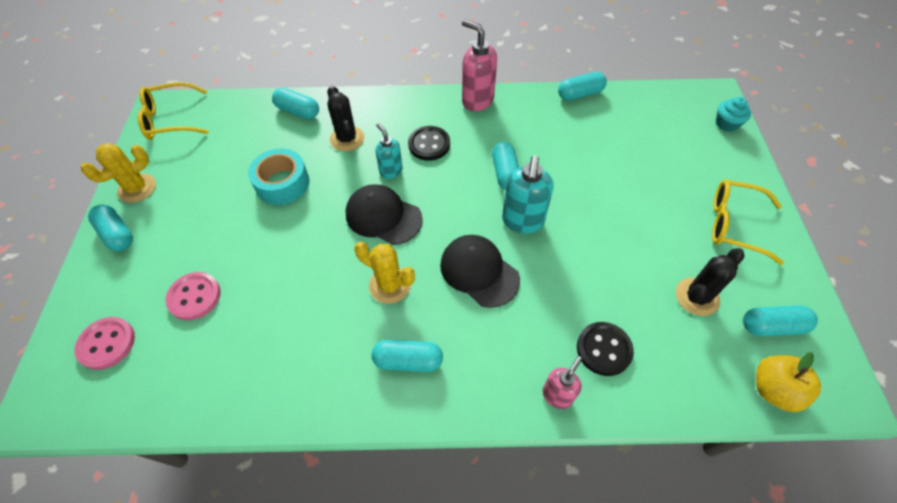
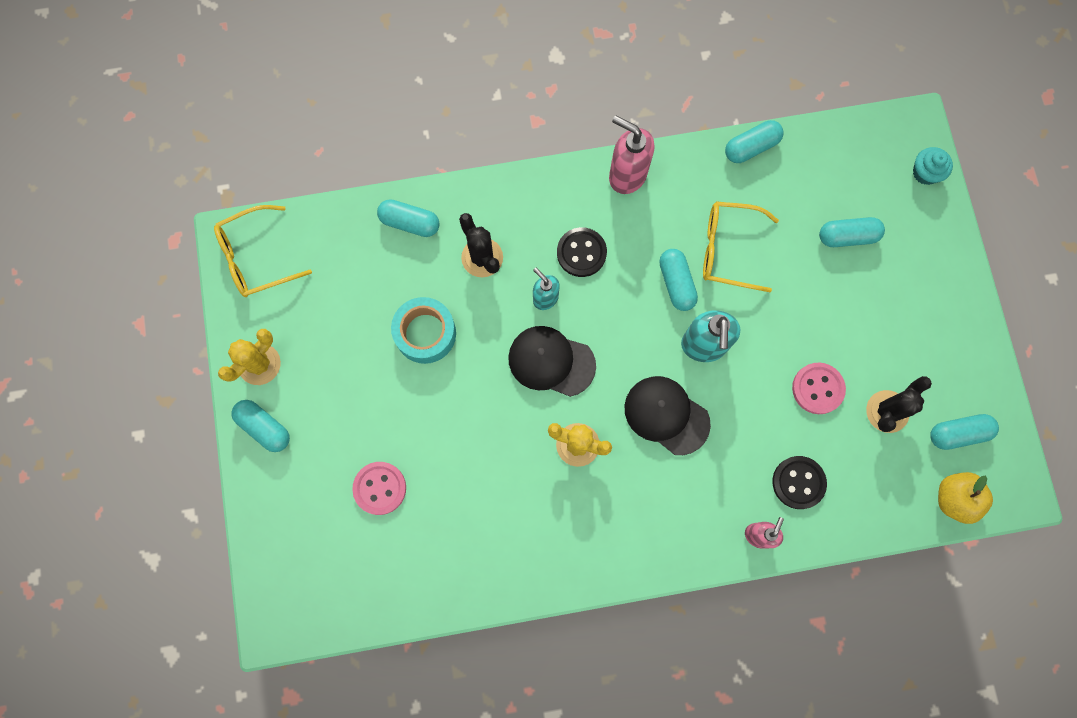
camera: 10 degrees left, 20 degrees up
pink button [75,317,135,370] -> pink button moved to [792,363,846,414]
turquoise capsule [372,340,443,372] -> turquoise capsule moved to [819,217,885,247]
yellow glasses [712,179,784,265] -> yellow glasses moved to [703,201,779,292]

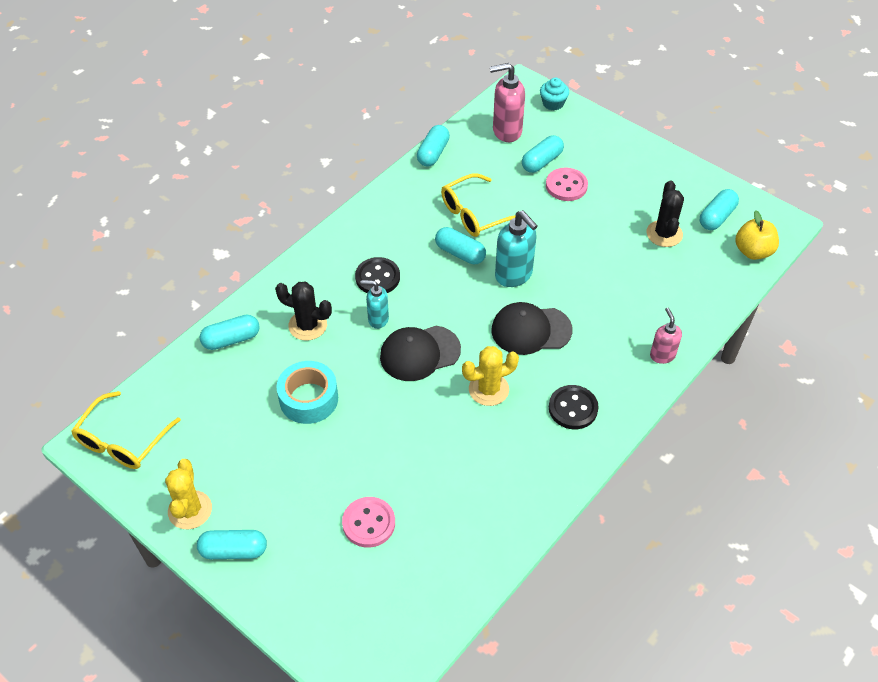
camera: 40 degrees left, 25 degrees down
pink soap dispenser [609,115,655,194] -> pink soap dispenser moved to [490,63,525,142]
black button [772,456,827,509] -> black button moved to [549,385,599,429]
pink button [792,363,846,414] -> pink button moved to [546,168,588,201]

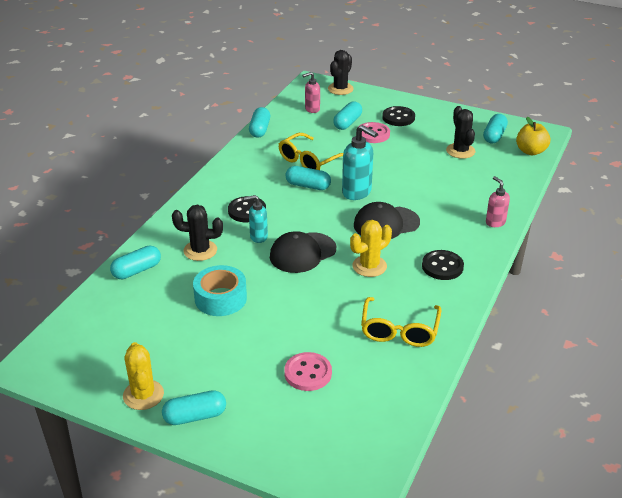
camera: 15 degrees left, 15 degrees down
yellow glasses [71,391,181,469] -> yellow glasses moved to [361,297,441,347]
pink soap dispenser [490,63,525,142] -> pink soap dispenser [302,72,320,113], size x0.61
turquoise cupcake [540,78,569,110] -> black cactus [328,50,354,95]
none -> black button [382,106,415,126]

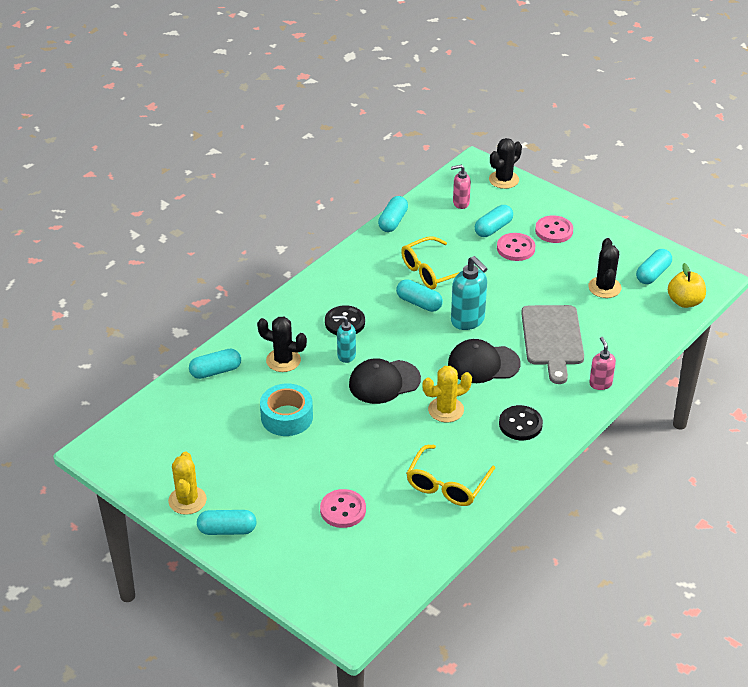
camera: 15 degrees right, 5 degrees up
black button [382,106,415,126] -> pink button [535,215,573,243]
none -> grey cutting board [521,305,584,384]

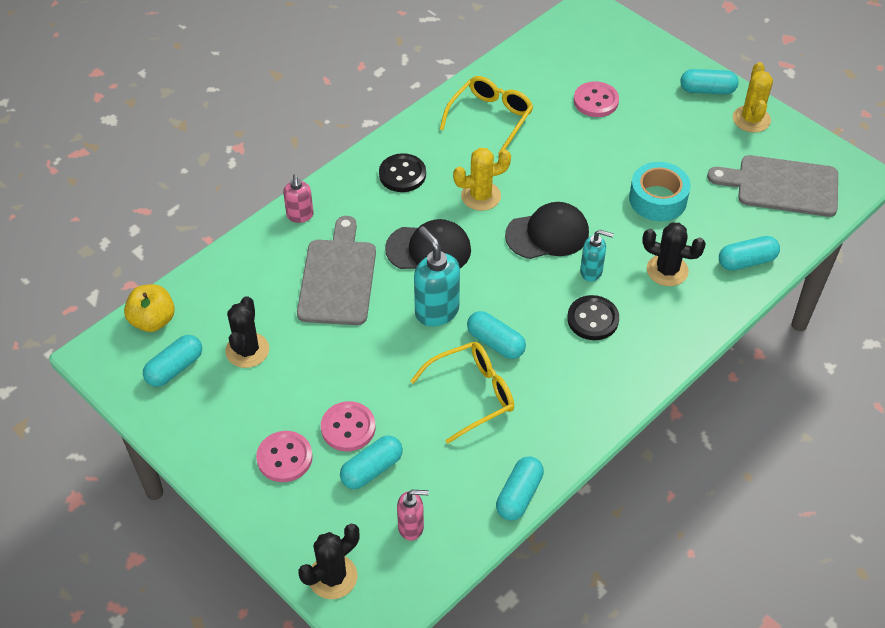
camera: 175 degrees left, 10 degrees up
none -> grey cutting board [707,155,838,217]

